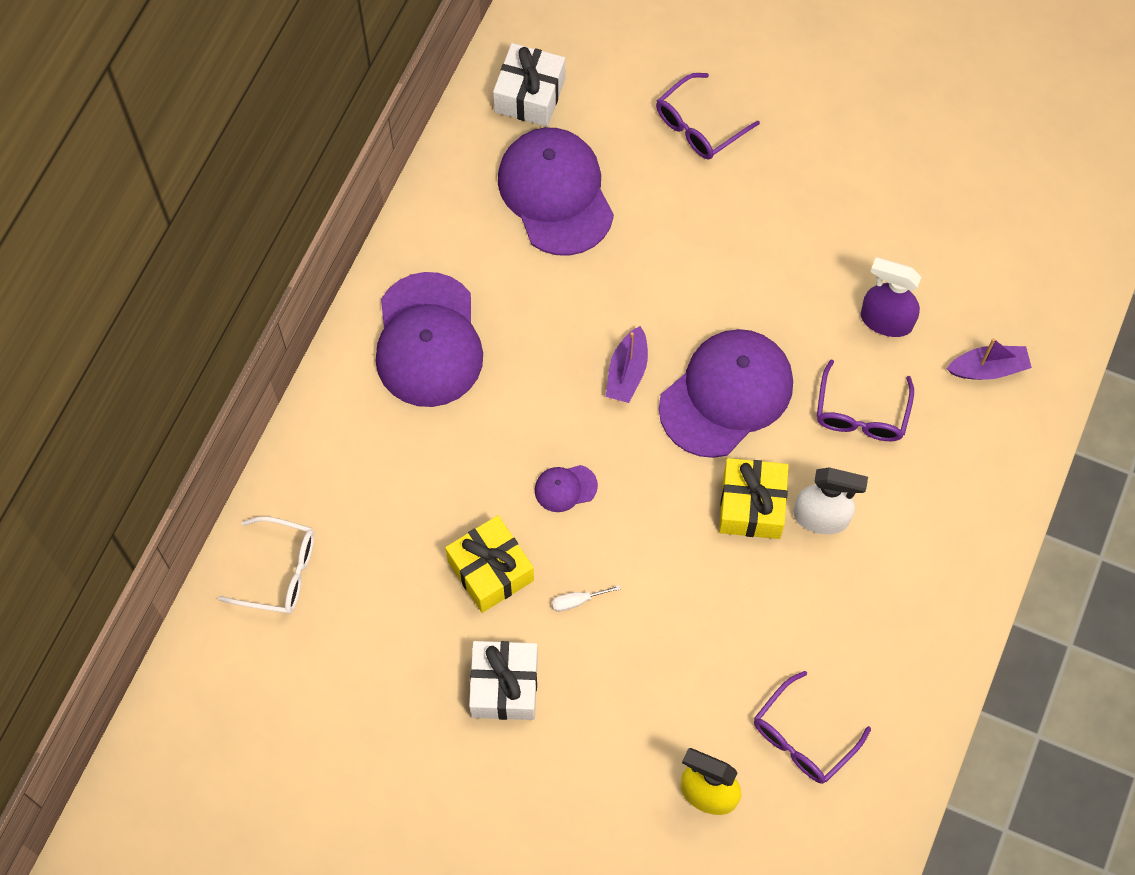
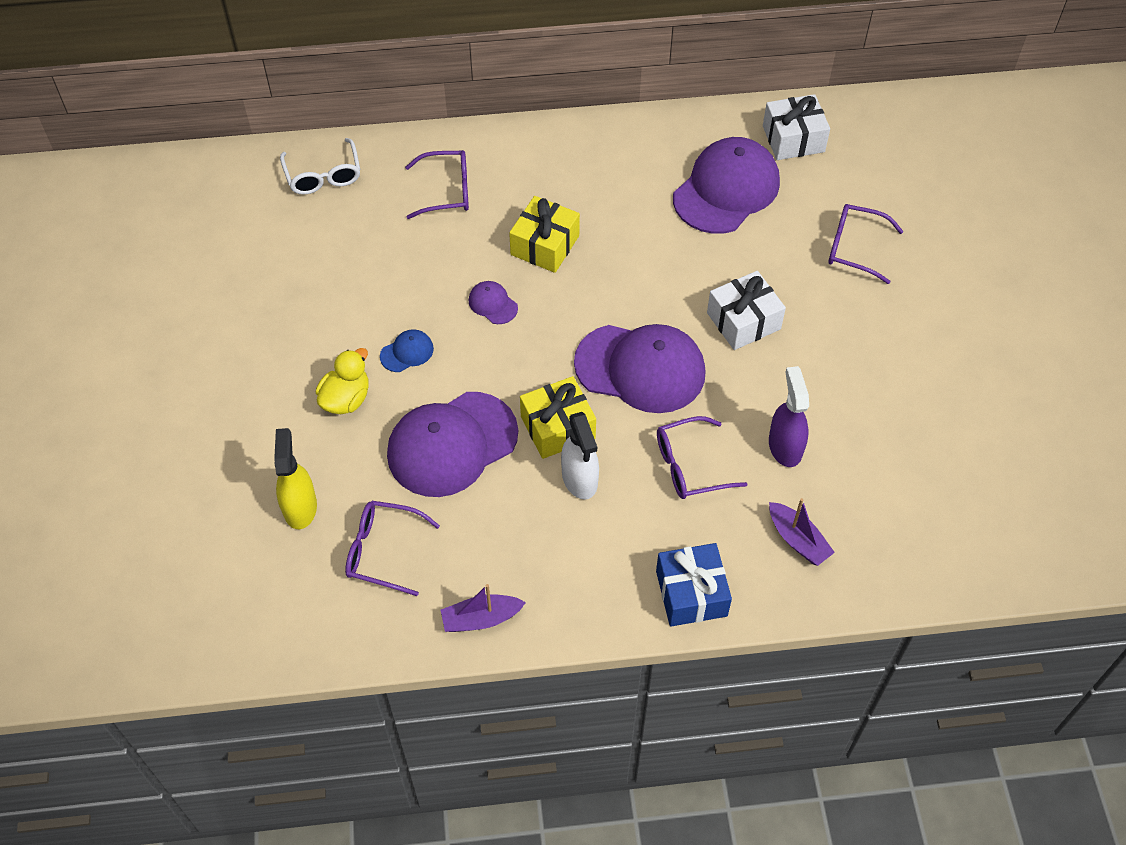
camera: 60 degrees right, 10 degrees down
purple cap [375,272,483,407] -> purple cap moved to [387,392,518,497]
yellow gift [445,515,534,613] -> yellow gift moved to [509,196,580,273]
white gift [469,641,538,720] -> white gift moved to [707,271,786,350]
white screwdriver [552,585,620,612] -> blue cap [380,329,434,372]
purple boat [606,326,648,403] -> purple boat moved to [441,584,526,632]
none -> yellow duck [316,348,369,414]
none -> purple glasses [405,150,469,219]
none -> blue gift [656,543,732,627]

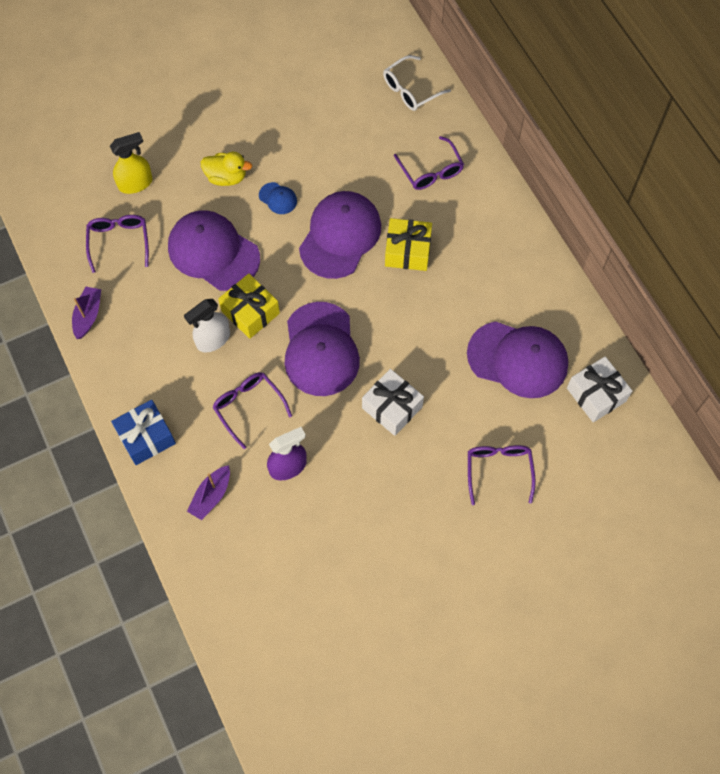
camera: 70 degrees right, 10 degrees up
purple boat [441,584,526,632] -> purple boat turned 45 degrees clockwise [72,287,101,339]
purple cap [469,281,518,324] -> purple cap [299,191,381,279], size x2.36

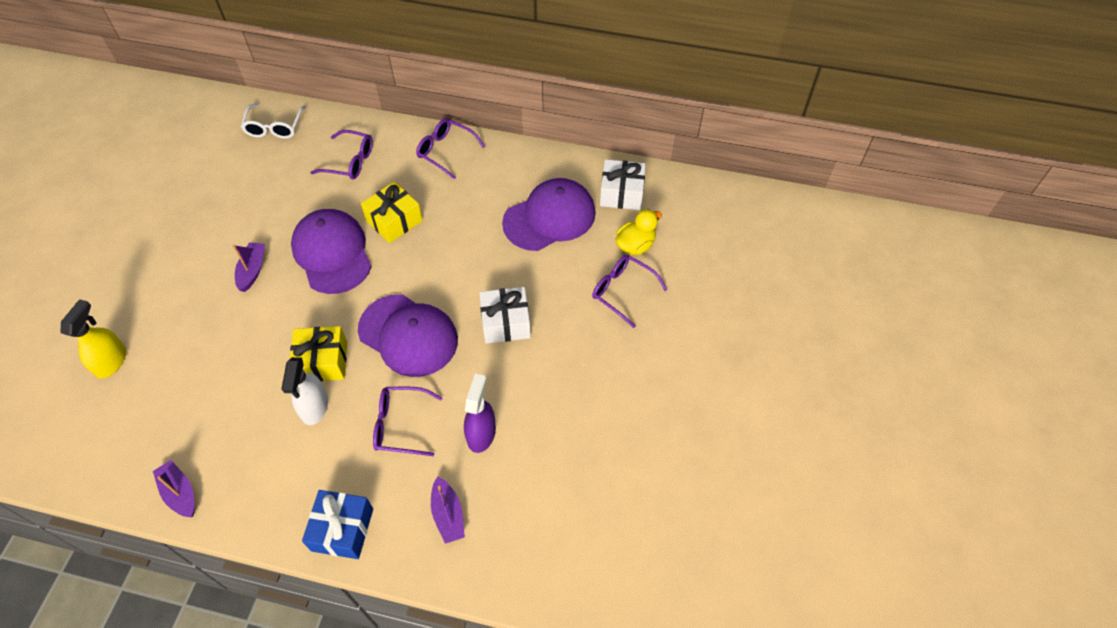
camera: 50 degrees left, 10 degrees down
purple glasses [86,215,149,273] -> purple glasses moved to [416,119,485,180]
purple cap [168,210,260,291] -> none
yellow duck [201,152,252,186] -> yellow duck moved to [616,209,662,255]
blue cap [259,182,297,214] -> purple boat [233,242,265,292]

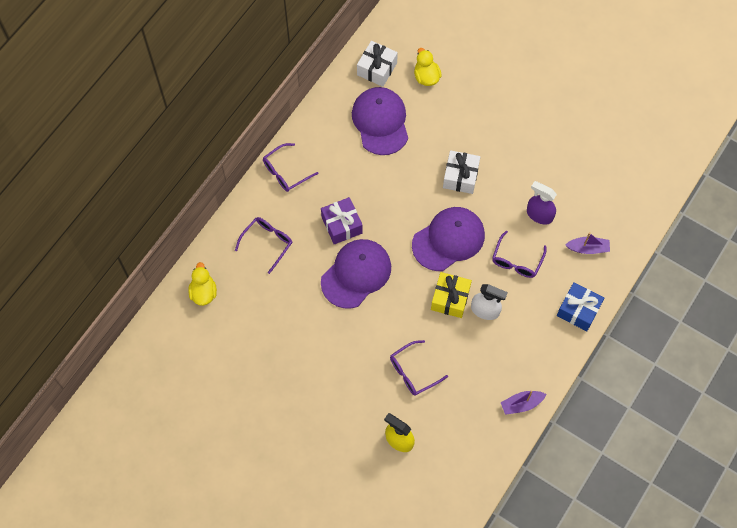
camera: 70 degrees left, 10 degrees up
purple boat [233,242,265,292] -> none
white glasses [241,104,306,139] -> yellow duck [188,262,217,306]
purple cap [291,209,372,294] -> purple cap turned 135 degrees clockwise [321,239,391,309]
yellow gift [361,182,423,243] -> purple gift [321,197,363,244]
purple glasses [592,255,668,328] -> purple glasses moved to [390,340,448,396]

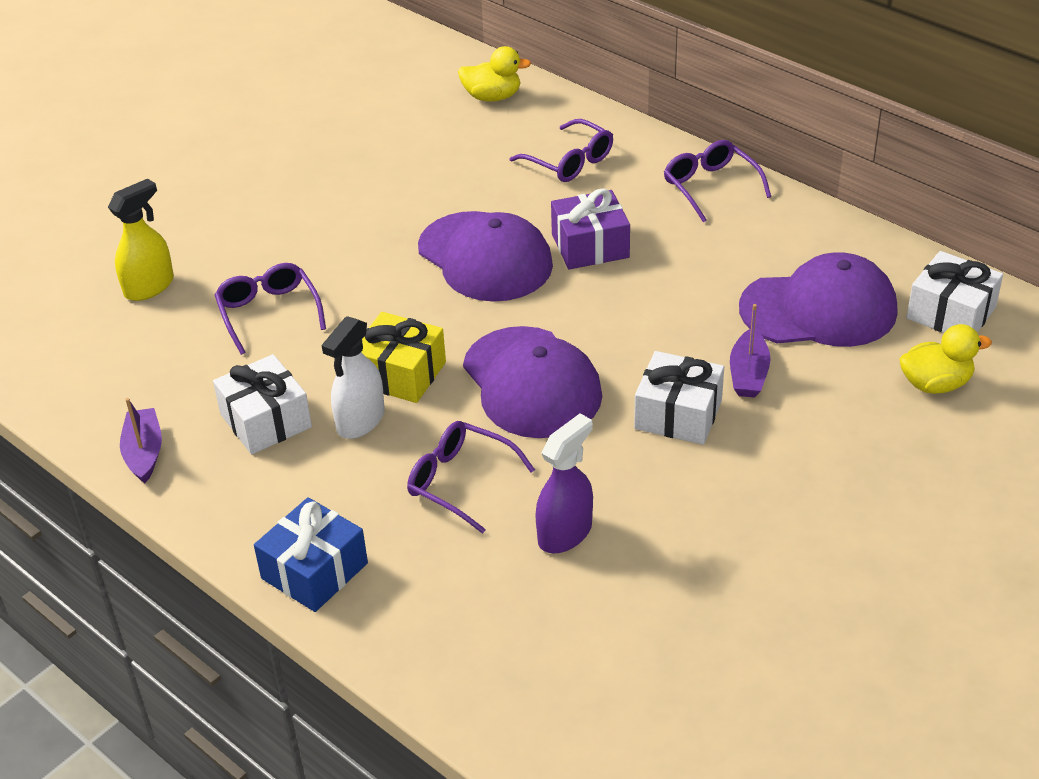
camera: 100 degrees right, 25 degrees down
purple boat [565,232,610,254] -> purple boat moved to [730,304,771,398]
none -> white gift [213,354,312,455]

